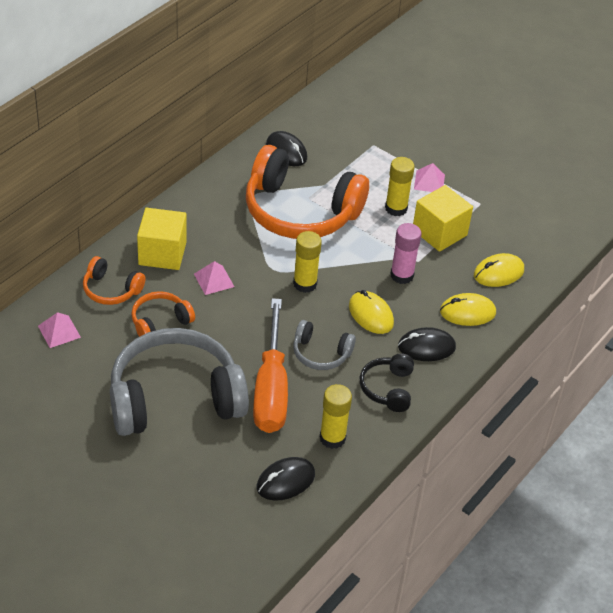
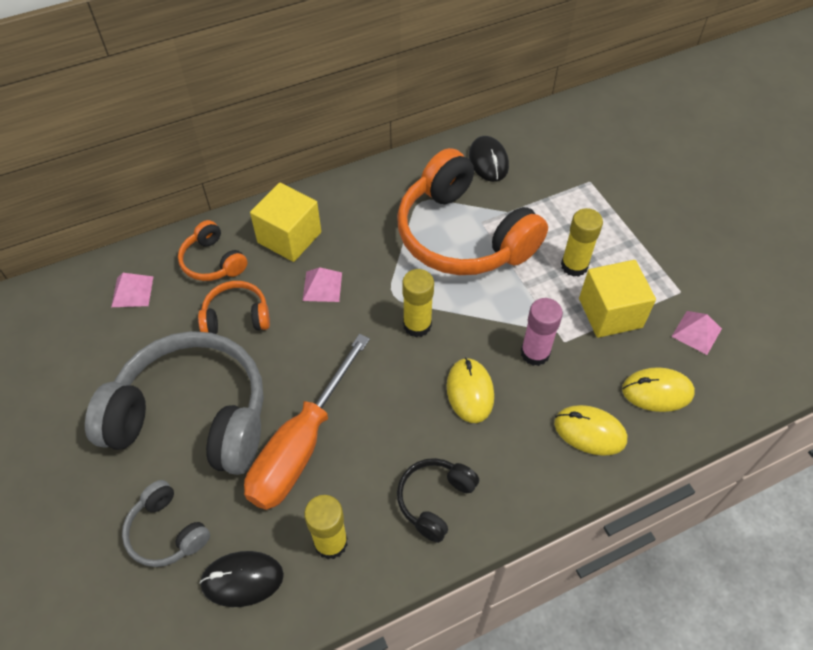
camera: 30 degrees right, 10 degrees up
grey headphones [293,320,356,370] -> grey headphones moved to [122,480,210,567]
black mouse [398,327,456,361] -> none
pink pyramid [414,163,445,192] -> pink pyramid moved to [671,311,722,355]

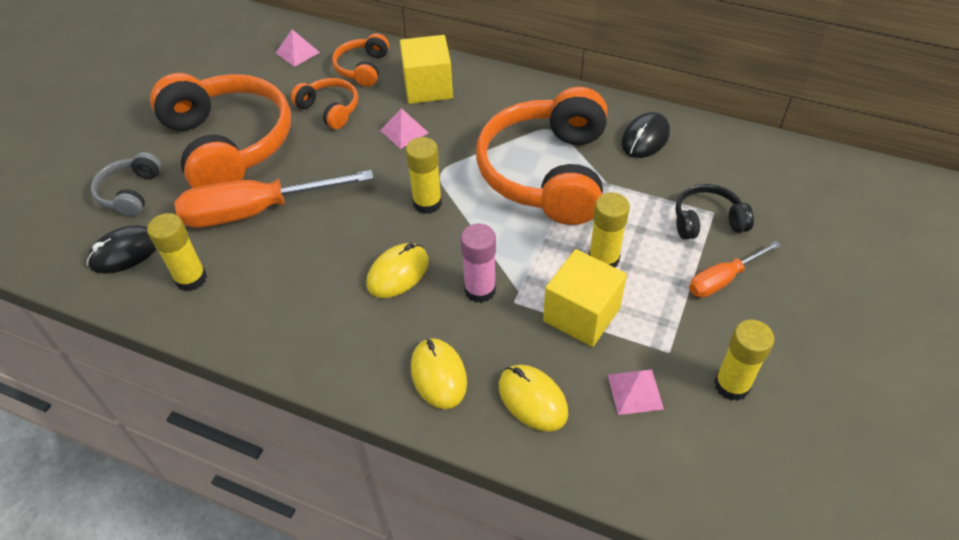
camera: 50 degrees right, 5 degrees down
grey headphones [85,331,263,475] -> orange headphones [150,73,291,188]
black mouse [199,551,284,607] -> black mouse turned 75 degrees counterclockwise [87,225,156,274]
black headphones [397,458,479,543] -> black headphones moved to [675,184,754,240]
none -> orange screwdriver [689,241,781,298]
none -> yellow glue stick [714,320,774,401]

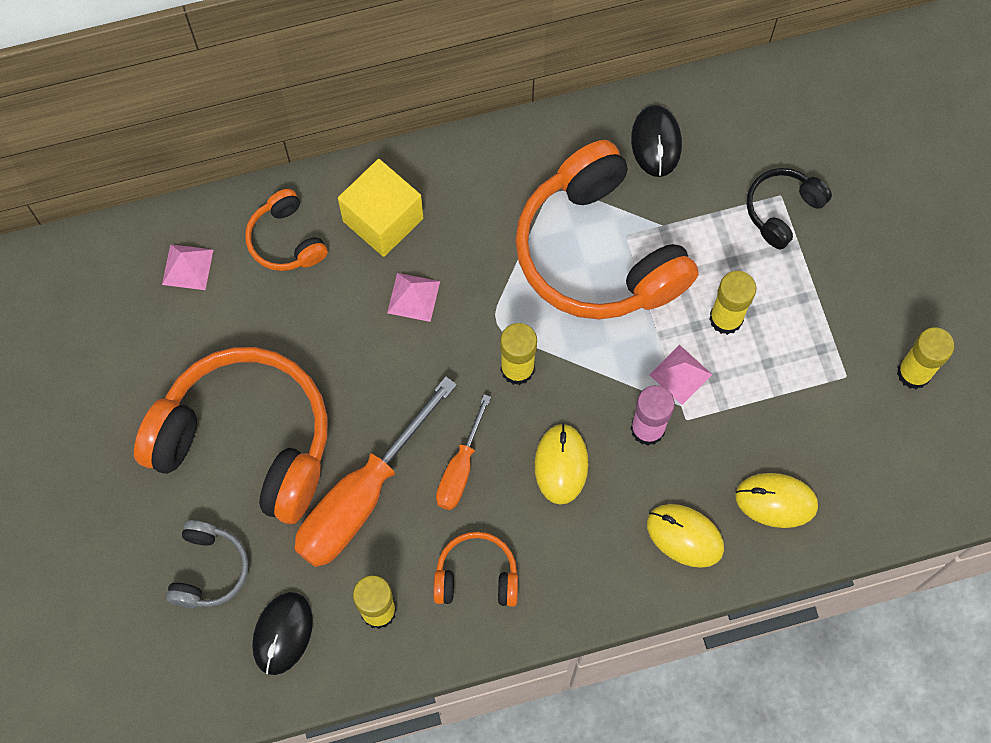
camera: 40 degrees left, 20 degrees up
grey headphones [91,152,161,217] -> grey headphones turned 135 degrees counterclockwise [166,520,249,608]
orange headphones [291,78,358,129] -> orange headphones moved to [433,532,518,607]
yellow cube [543,249,627,347] -> none
pink pyramid [608,369,664,415] -> pink pyramid moved to [649,345,713,405]
orange screwdriver [689,241,781,298] -> orange screwdriver moved to [436,394,491,510]

